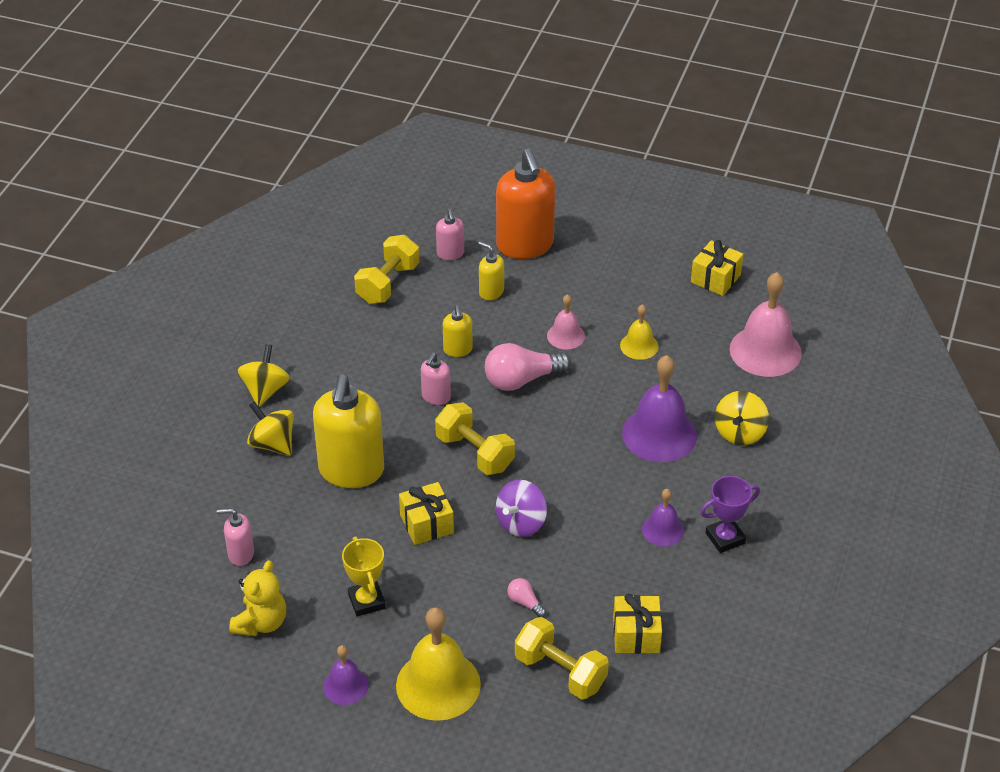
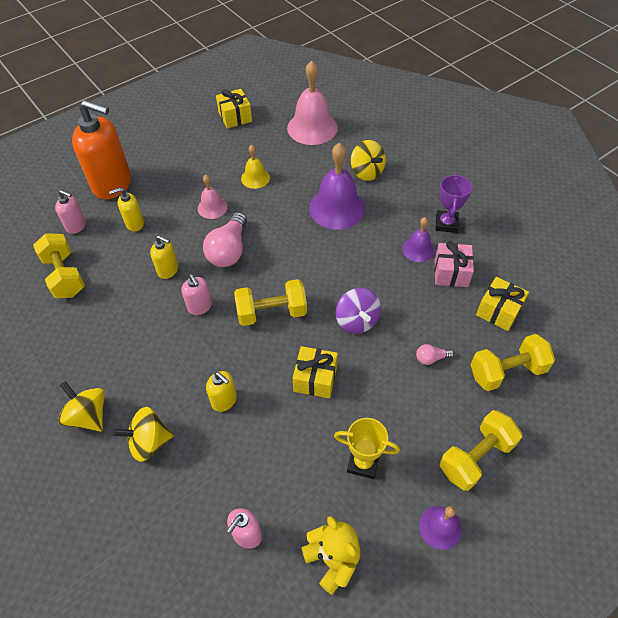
camera: 55 degrees left, 10 degrees up
yellow soap dispenser [313,374,384,488] -> yellow soap dispenser [206,371,237,412], size x0.47
yellow bell [396,607,481,721] -> yellow dumbbell [440,410,522,491]
none -> pink gift [434,241,474,287]

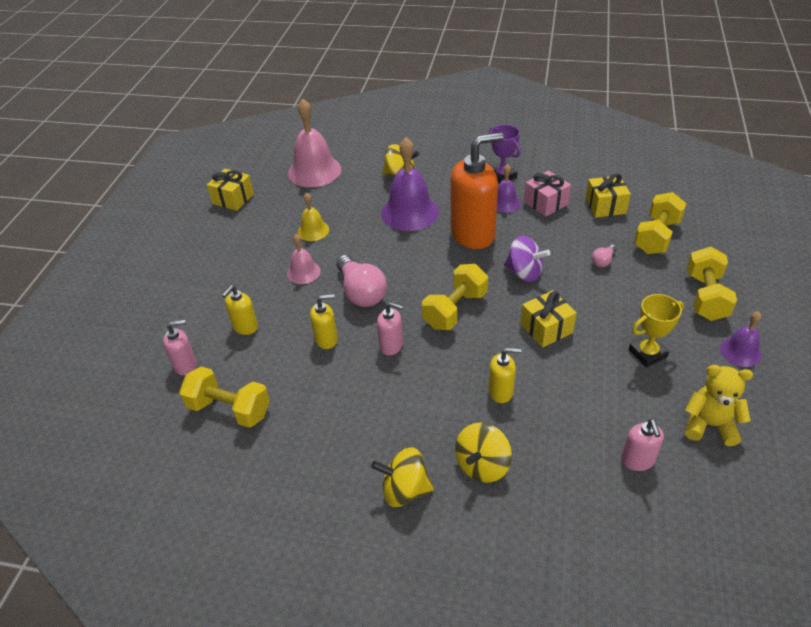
camera: 40 degrees left, 10 degrees down
orange soap dispenser [72,100,131,199] -> orange soap dispenser moved to [451,132,503,249]

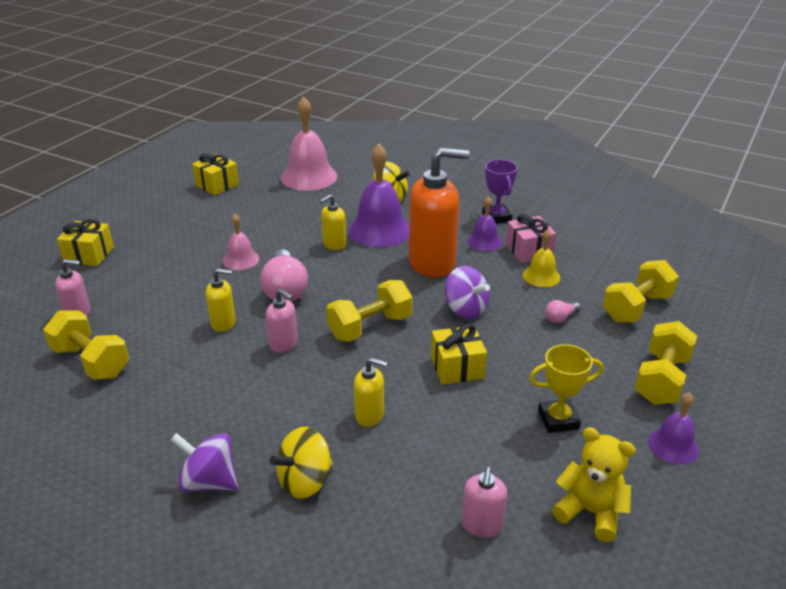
camera: 15 degrees right, 10 degrees down
yellow soap dispenser [222,285,258,335] -> yellow soap dispenser moved to [320,194,346,250]
yellow bell [298,192,329,241] -> yellow bell moved to [523,229,560,287]
yellow spinning top [371,447,434,507] -> purple spinning top [171,433,238,492]
yellow gift [585,173,631,218] -> yellow gift moved to [57,219,114,266]

